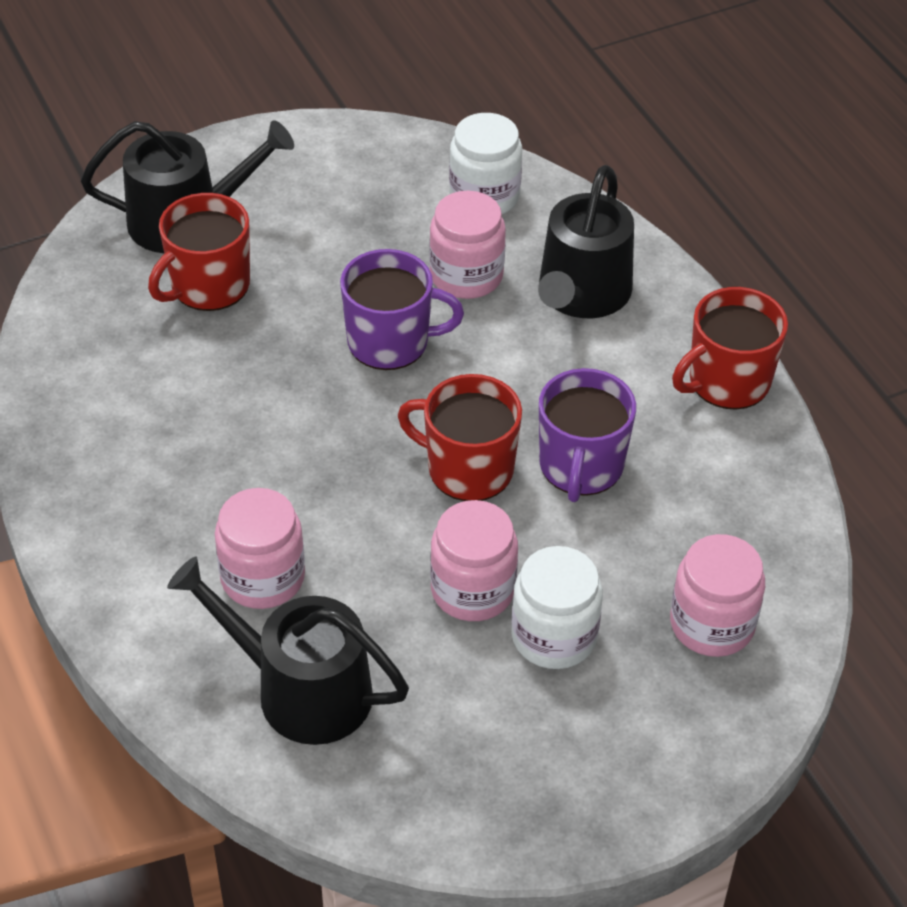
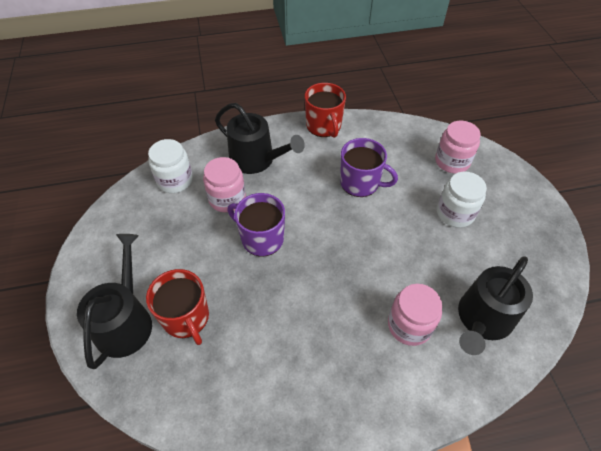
camera: 75 degrees left, 5 degrees up
purple mug [340,249,464,370] -> purple mug turned 75 degrees counterclockwise [227,193,285,257]
red mug [398,374,522,501] -> none
pink jar [430,500,518,621] -> none

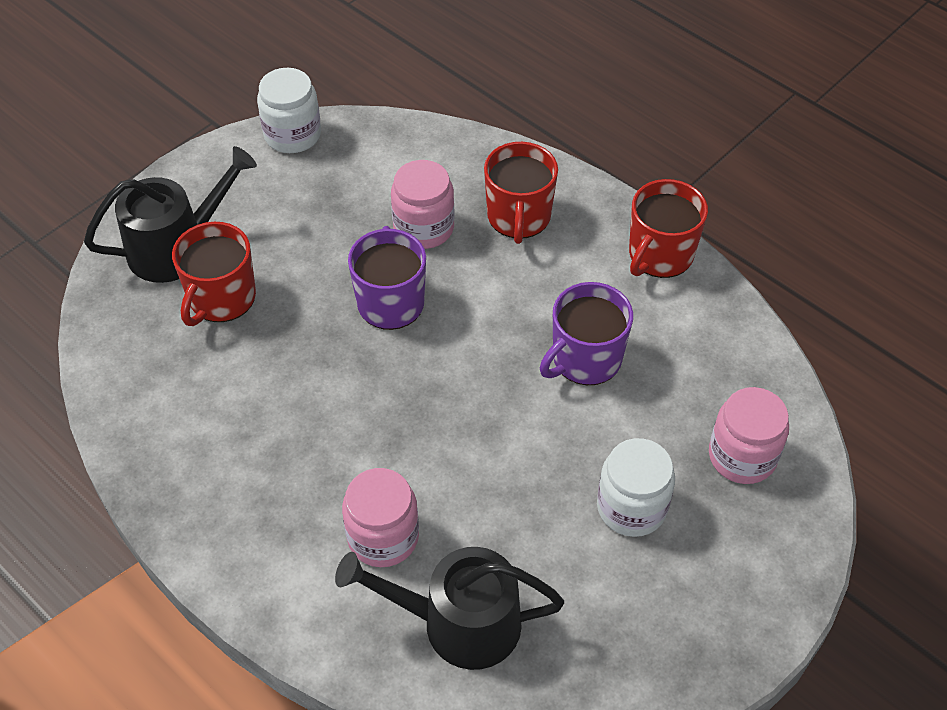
camera: 55 degrees right, 0 degrees up
white jar [148,139,193,193] -> white jar moved to [257,68,321,153]
black watering can [215,103,305,174] -> red mug [484,142,558,244]
purple mug [340,138,398,197] -> purple mug turned 60 degrees clockwise [540,282,633,385]

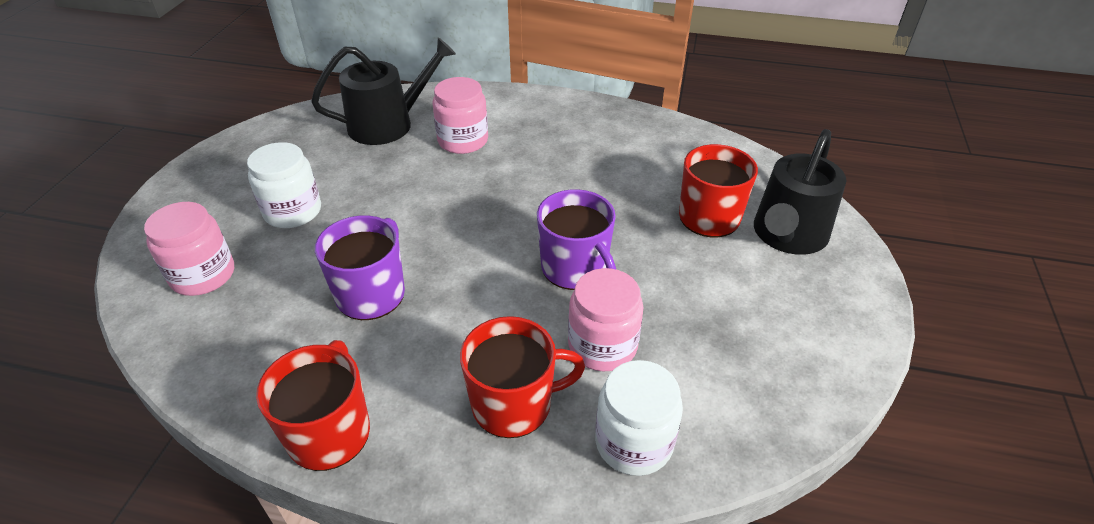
camera: 150 degrees right, 10 degrees down
white jar [257,68,321,153] -> white jar moved to [595,360,683,476]
red mug [484,142,558,244] -> red mug turned 105 degrees clockwise [460,316,585,438]

